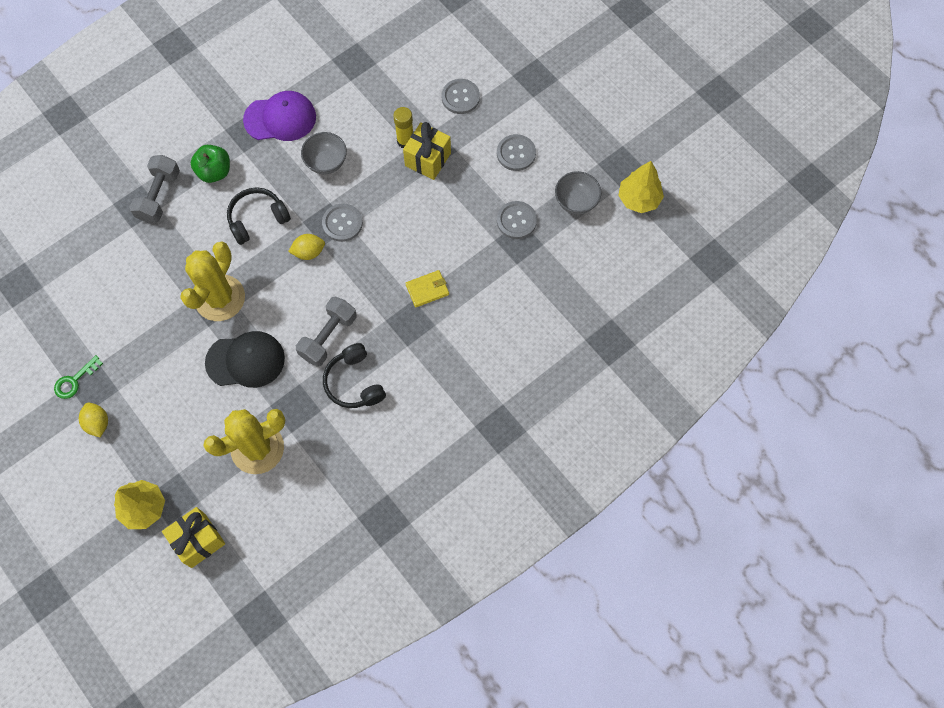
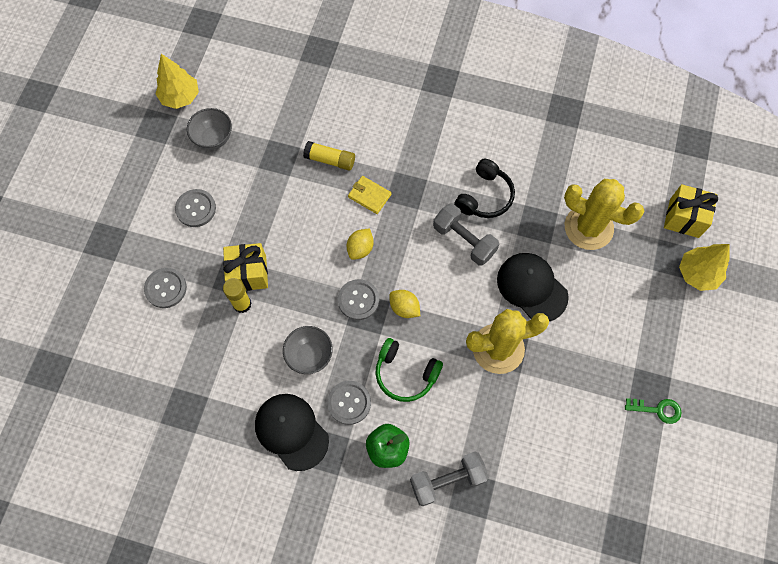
camera: 125 degrees left, 0 degrees up
yellow lemon [79,402,108,437] -> yellow lemon moved to [347,228,374,260]
black headphones [227,187,291,245] -> green headphones [376,338,443,402]
purple cap [243,91,316,141] -> black cap [255,394,329,471]
grey dumbbell [296,296,357,367] -> grey dumbbell turned 45 degrees clockwise [433,203,499,266]
grey button [497,201,537,239] -> grey button moved to [327,381,371,425]
none -> yellow glue stick [303,141,355,170]

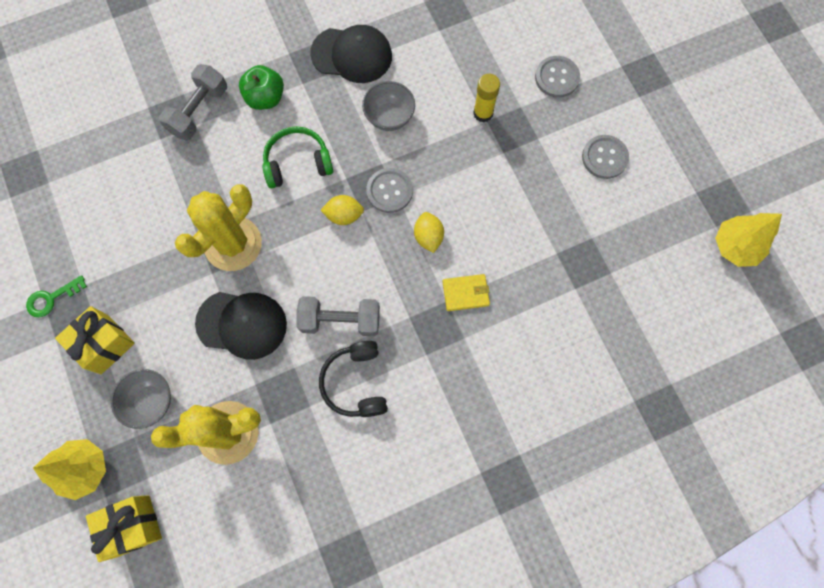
camera: 140 degrees right, 5 degrees up
grey bowl [187,108,232,150] -> grey bowl moved to [111,369,171,429]
yellow gift [223,243,268,291] -> yellow gift moved to [55,306,135,374]
yellow glue stick [303,141,355,170] -> none
grey button [327,381,371,425] -> none

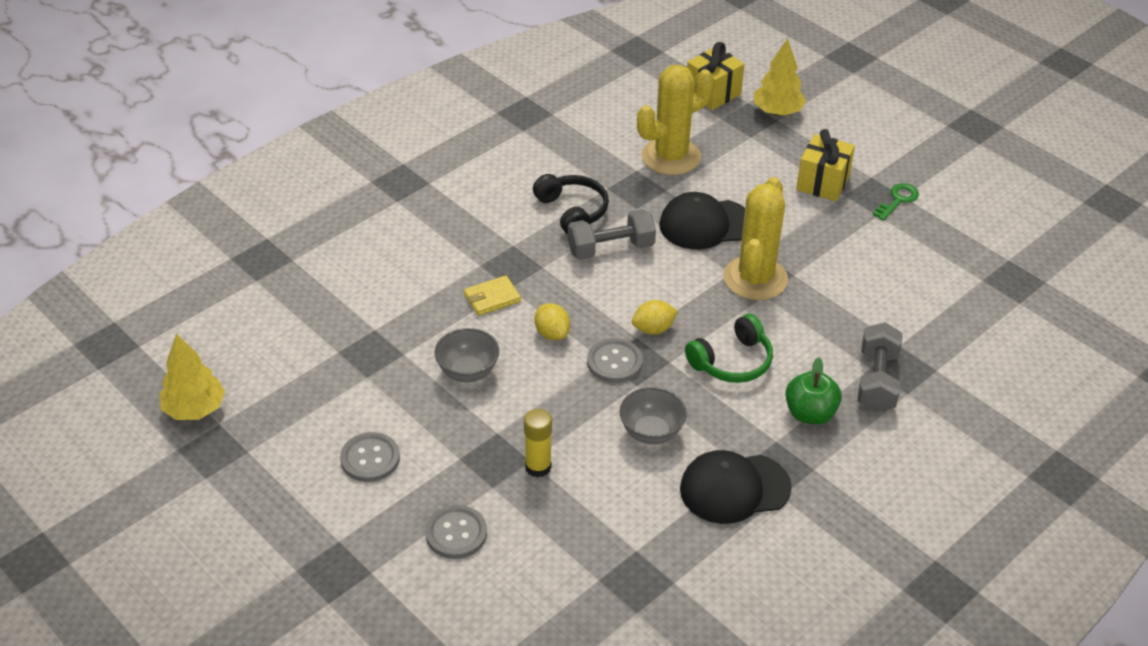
camera: 160 degrees right, 30 degrees down
grey bowl [111,369,171,429] -> grey bowl moved to [435,328,499,383]

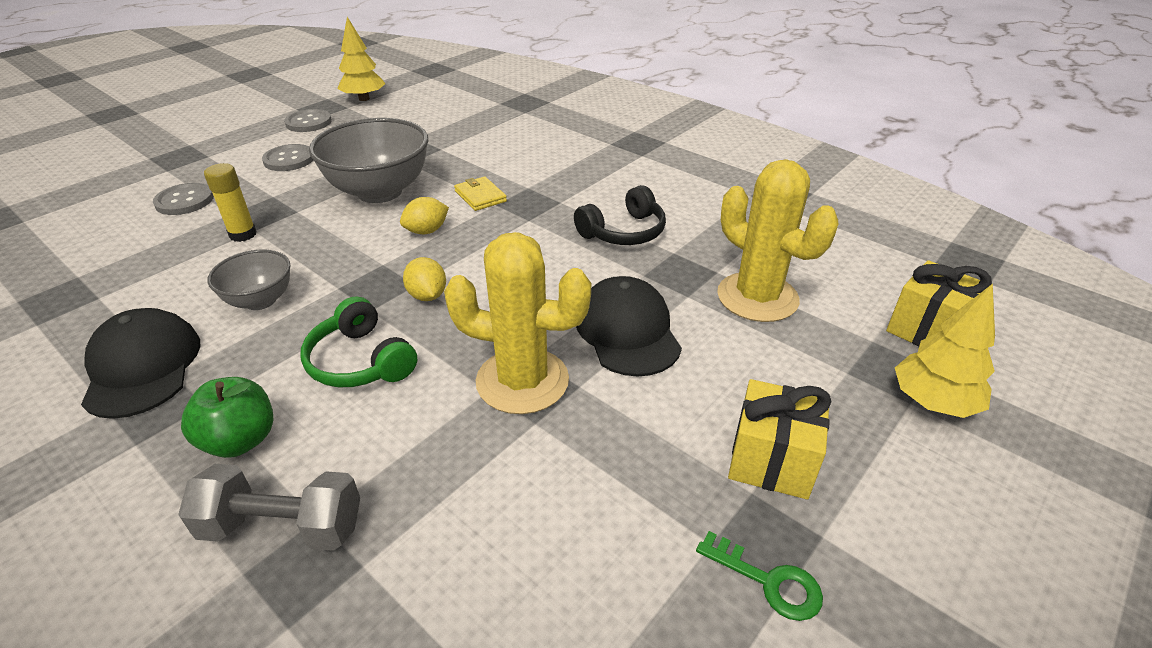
camera: 85 degrees right, 5 degrees down
grey bowl [435,328,499,383] -> grey bowl [309,118,428,203], size x1.84
grey dumbbell [568,209,656,260] -> none
grey button [587,338,643,383] -> grey button moved to [284,109,332,132]

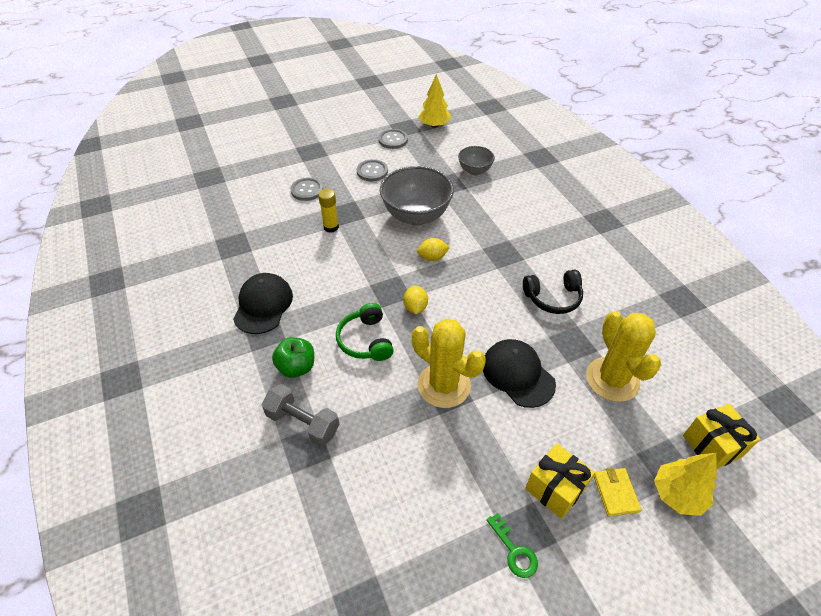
camera: 25 degrees right, 10 degrees up
grey bowl [207,250,290,310] -> grey bowl moved to [458,146,495,175]
yellow wallet [454,176,507,211] -> yellow wallet moved to [594,468,641,517]
black cap [576,276,682,377] -> black cap turned 45 degrees counterclockwise [483,339,556,408]

